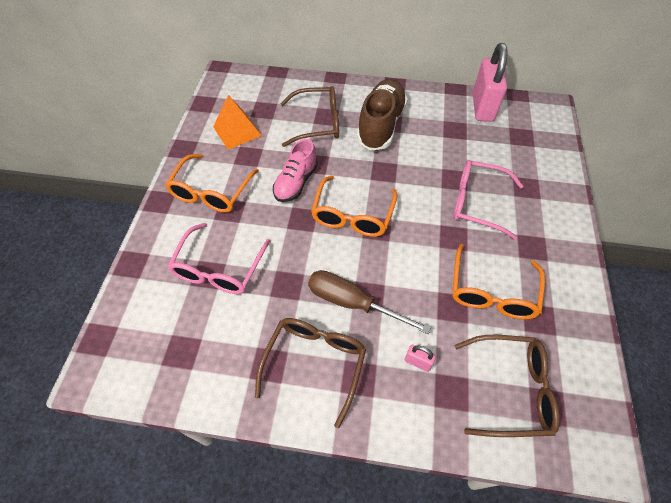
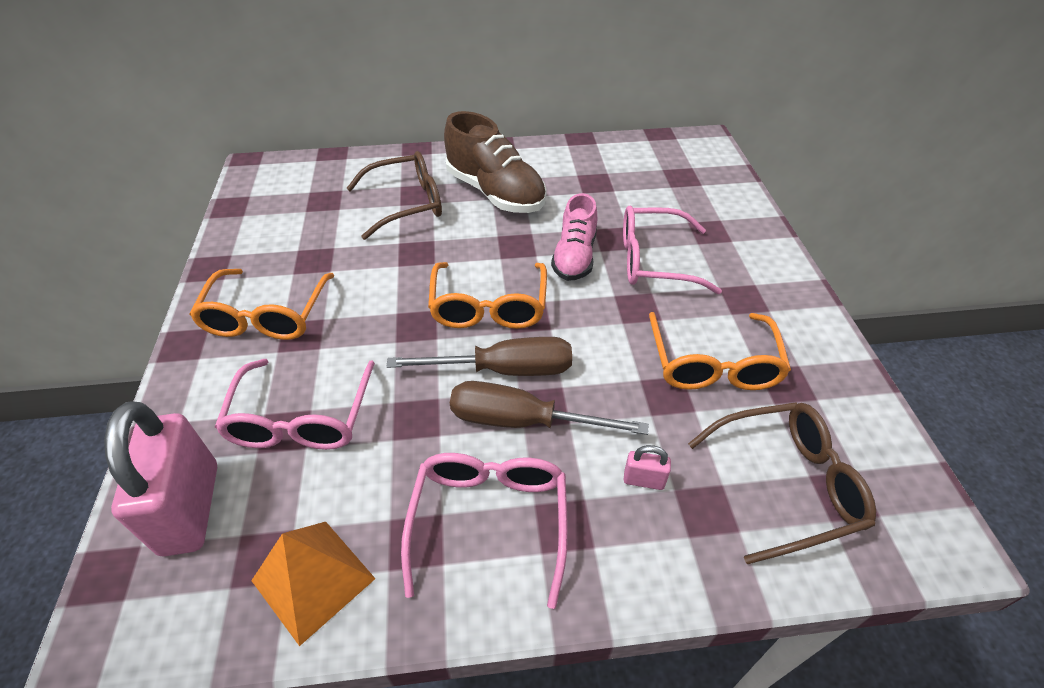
camera: 15 degrees left, 10 degrees down
orange pyramid [213,95,262,150] -> orange pyramid moved to [251,522,375,646]
brown glasses [255,318,366,428] -> pink glasses [401,453,568,609]
pink shoe [273,139,318,202] -> pink shoe moved to [551,193,597,281]
brown shoe [357,79,408,151] -> brown shoe turned 135 degrees clockwise [444,111,547,213]
pink padlock [473,43,508,122] -> pink padlock moved to [104,401,217,557]
none -> brown screwdriver [386,337,572,376]

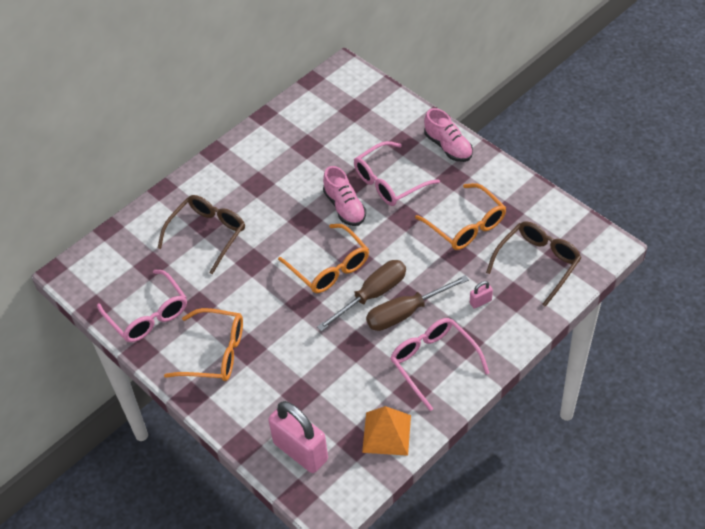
camera: 35 degrees left, 5 degrees up
orange glasses [189,269,335,340] -> orange glasses turned 45 degrees counterclockwise [164,308,243,381]
pink glasses [215,359,375,450] -> pink glasses moved to [97,270,187,342]
brown shoe [444,111,547,213] -> none
none -> pink shoe [424,108,473,162]

